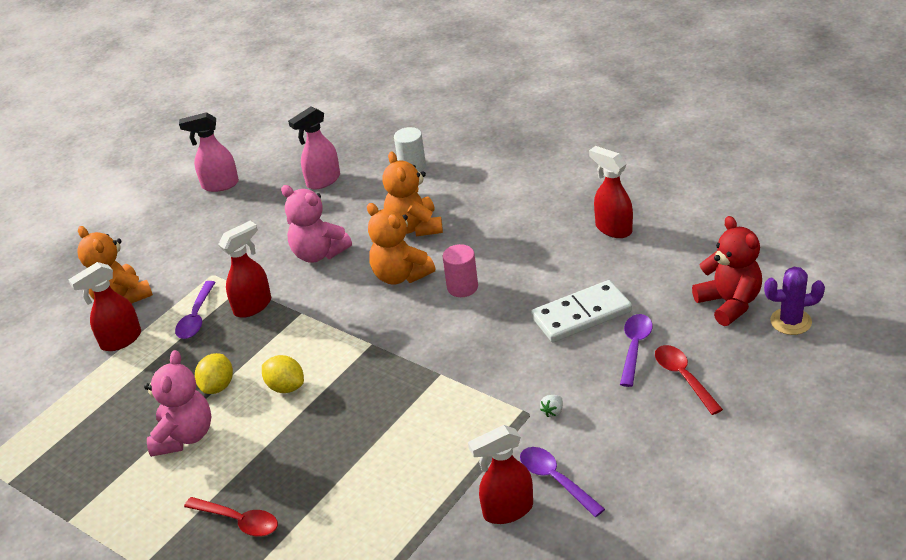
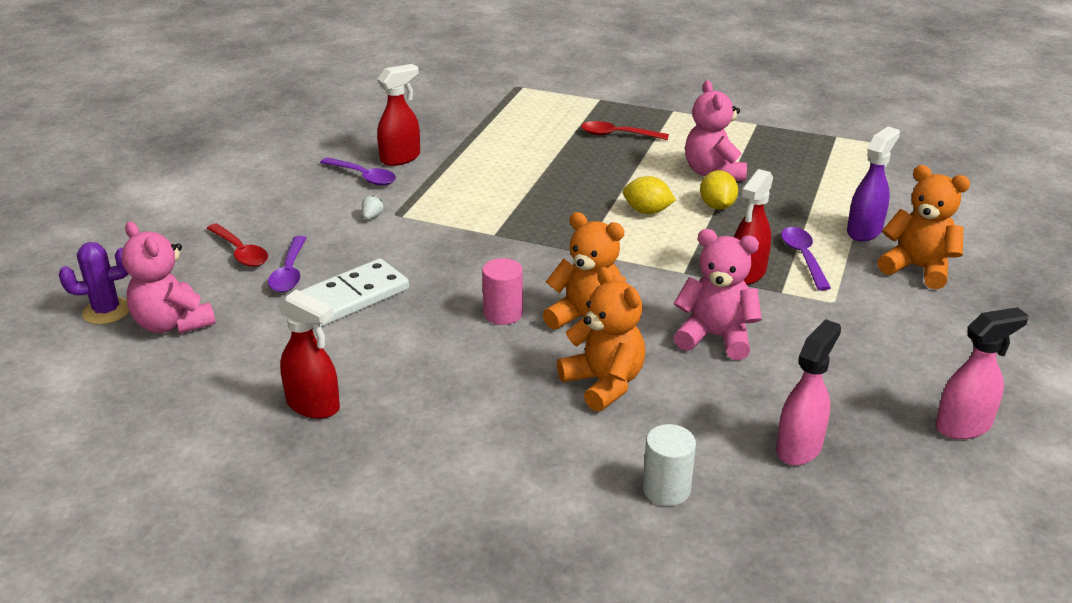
camera: 160 degrees right, 5 degrees down
red spray bottle [68,262,141,351] -> purple spray bottle [847,127,900,241]
red teddy bear [692,216,762,326] -> pink teddy bear [122,221,216,334]

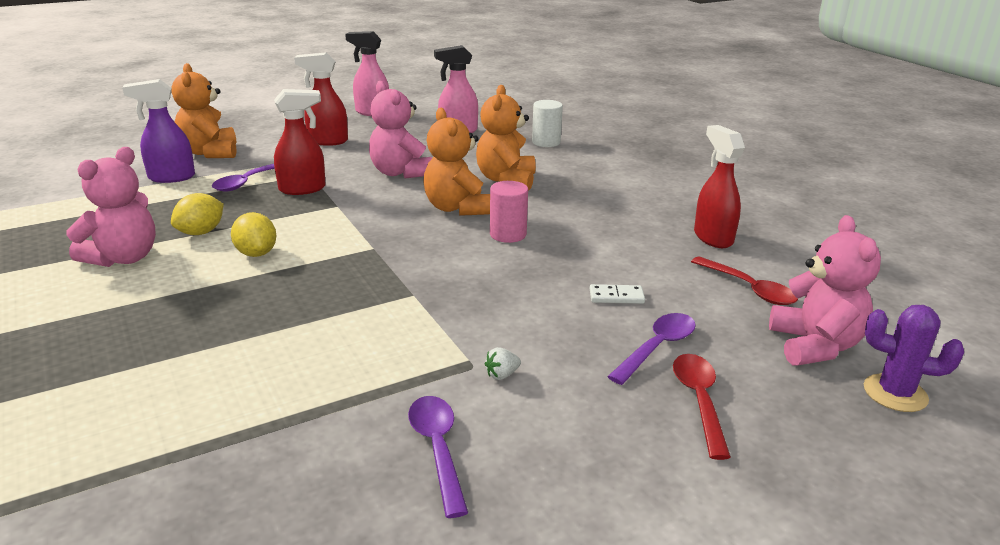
camera: 140 degrees left, 5 degrees down
white domino [300,258,409,327] -> white domino [590,284,645,304], size x0.45
red spray bottle [377,64,420,166] -> red spray bottle moved to [294,52,348,146]
red spoon [581,121,669,140] -> red spoon moved to [691,256,798,305]

